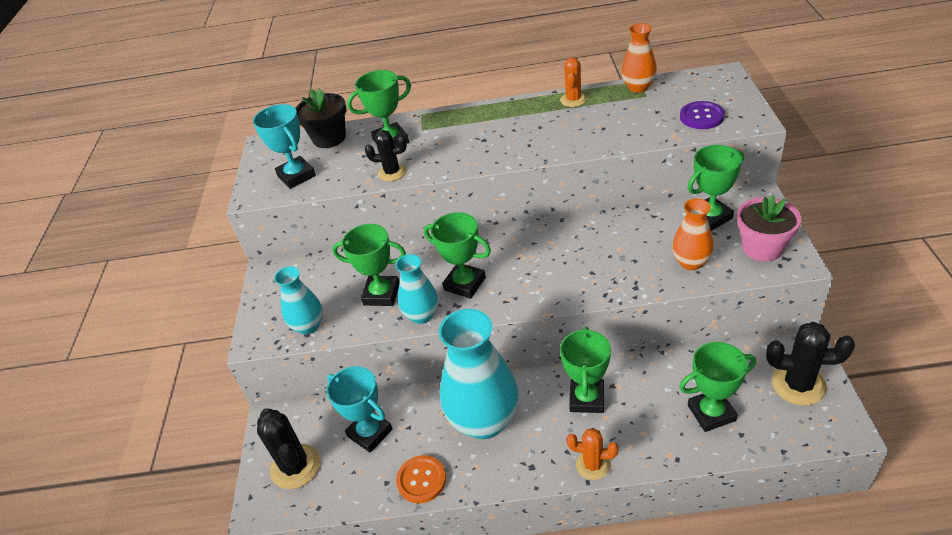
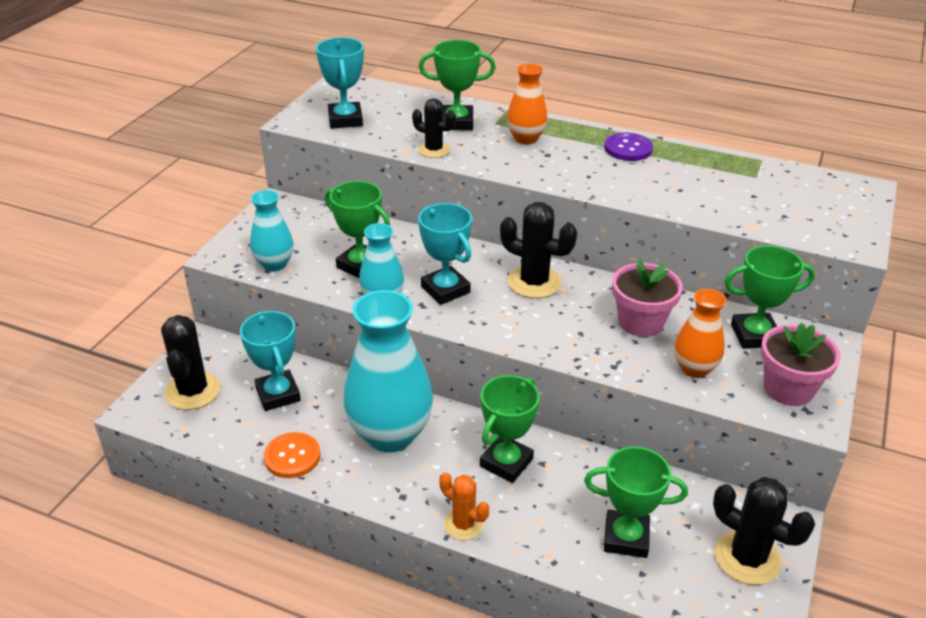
camera: 20 degrees right, 5 degrees down
black flower pot [295,88,346,148] -> none
green trophy [424,212,491,299] -> turquoise trophy [418,203,472,305]
orange cactus [560,57,587,107] -> none
orange vase [621,23,657,93] -> orange vase moved to [507,63,547,144]
purple button [680,101,725,129] -> purple button moved to [604,133,653,161]
none -> black cactus [500,202,577,298]
none -> pink flower pot [612,259,683,337]

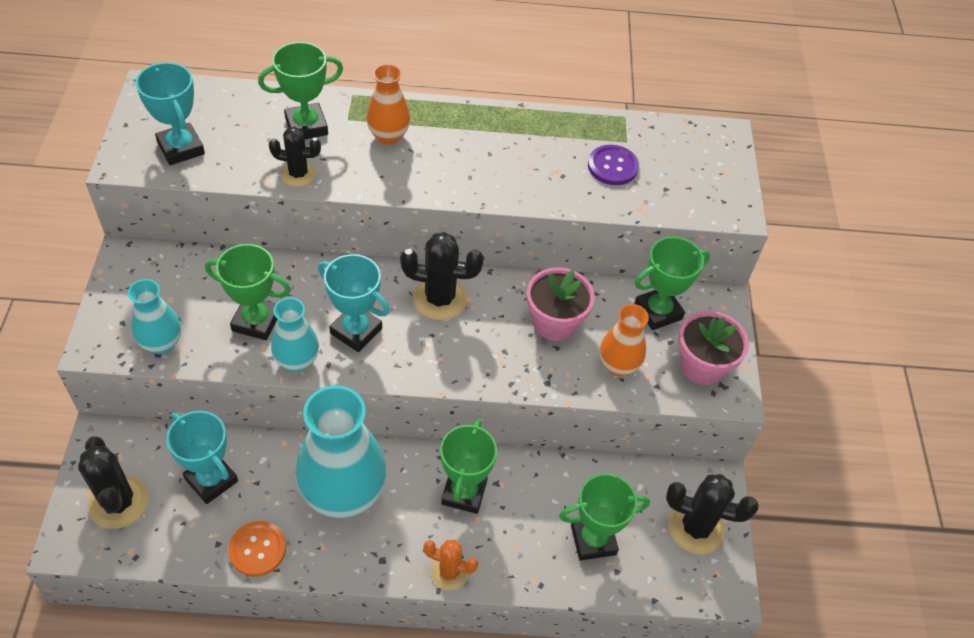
camera: 25 degrees left, 15 degrees up
purple button [604,133,653,161] -> purple button moved to [588,145,639,185]

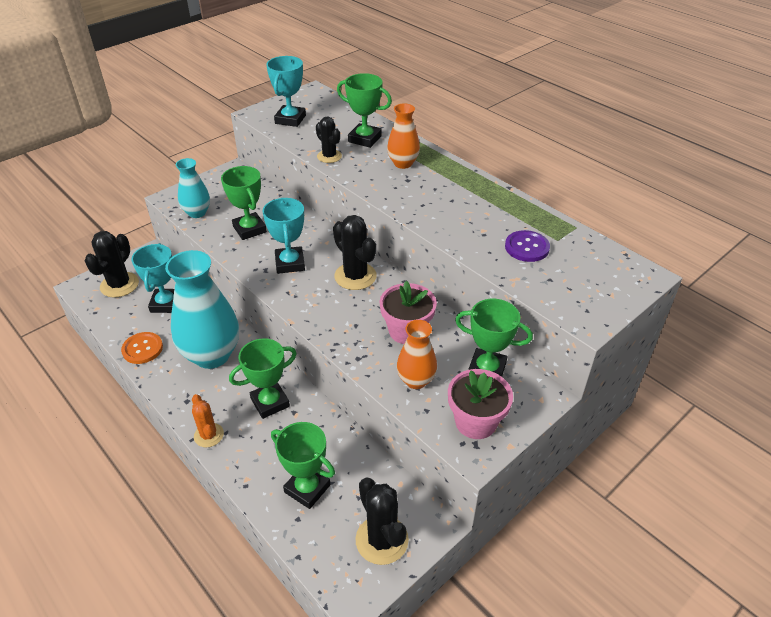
camera: 50 degrees right, 10 degrees down
turquoise vase [271,298,319,372] -> none

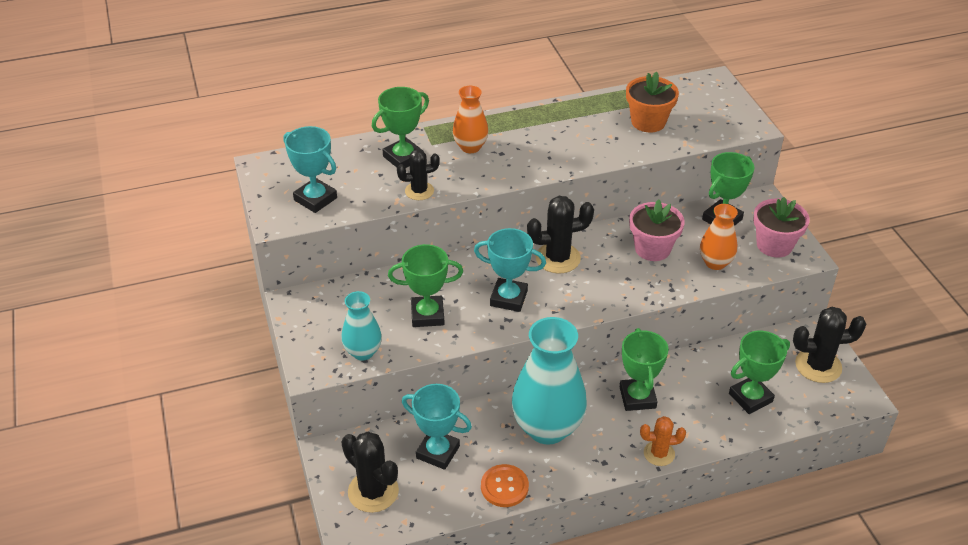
camera: 65 degrees left, 0 degrees up
purple button [505,230,550,262] -> orange flower pot [626,71,679,132]

